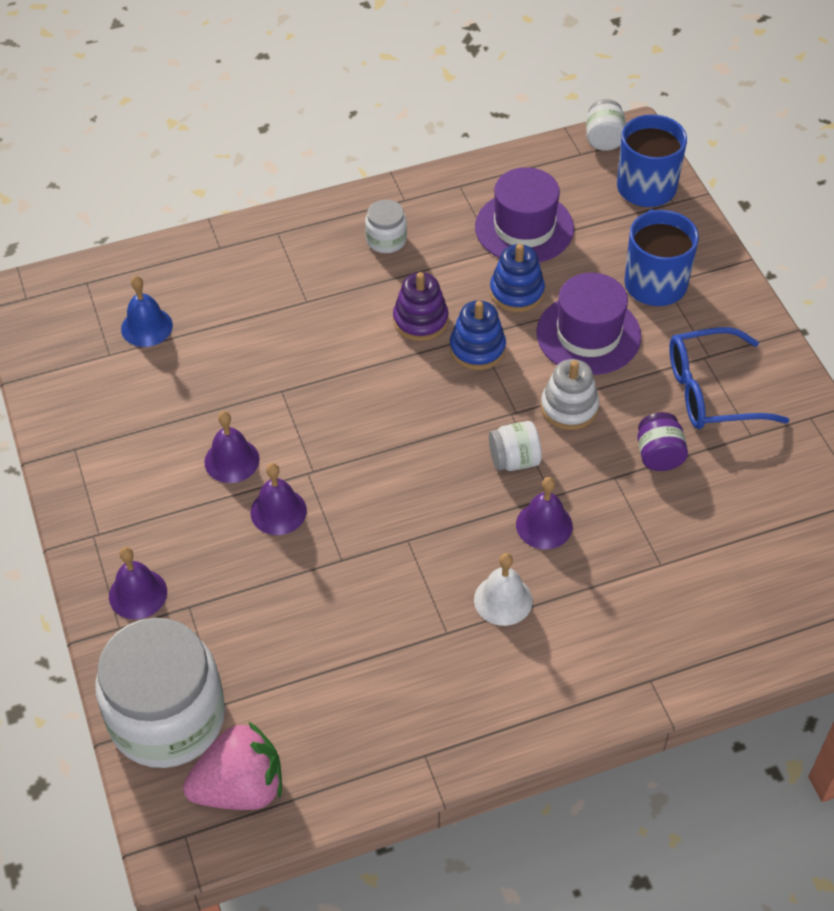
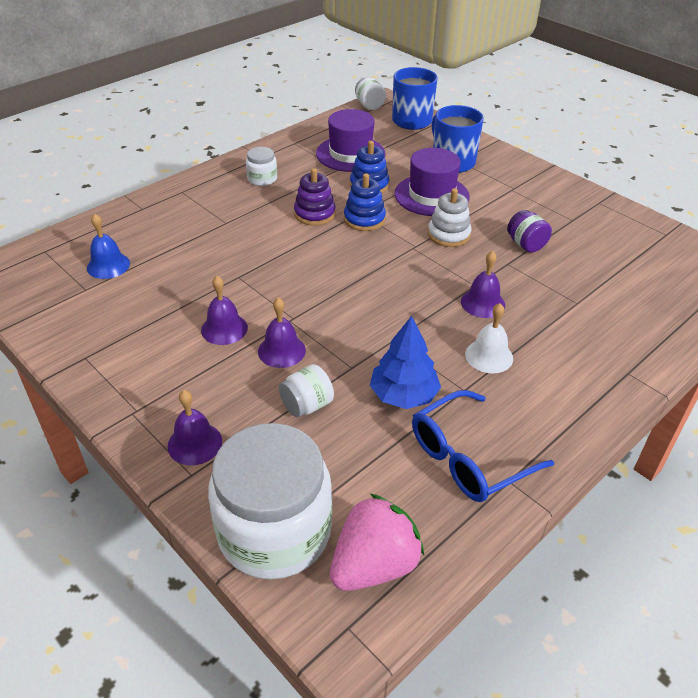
camera: 25 degrees left, 10 degrees down
white jar [489,421,542,471] -> white jar moved to [279,364,334,417]
blue glasses [669,327,790,429] -> blue glasses moved to [412,390,554,502]
none -> blue tree [370,316,441,409]

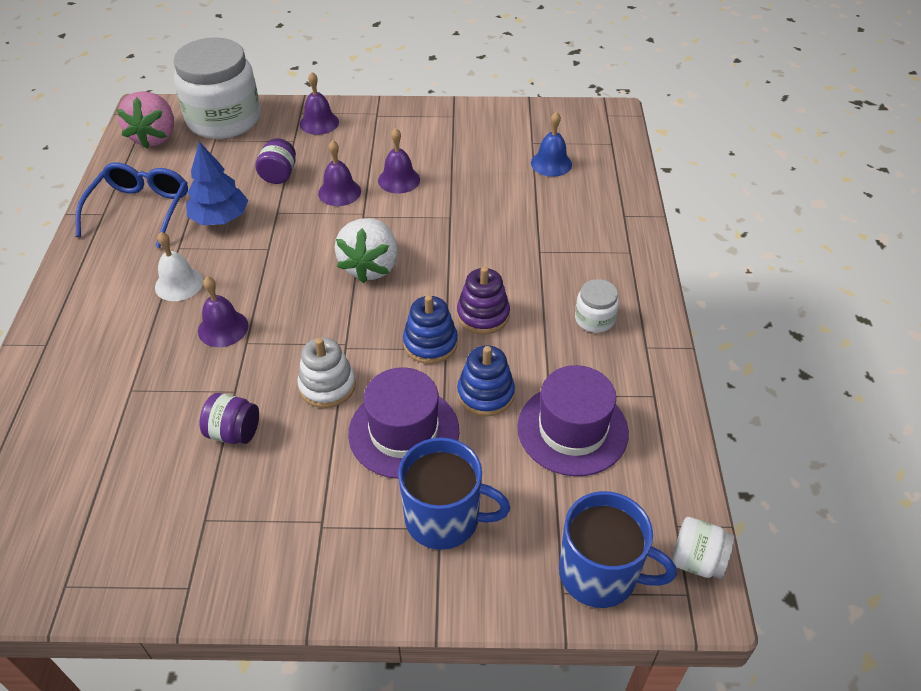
camera: 135 degrees right, 5 degrees up
white jar [279,364,334,417] -> purple jar [255,138,296,184]
none -> white strawberry [335,218,398,283]

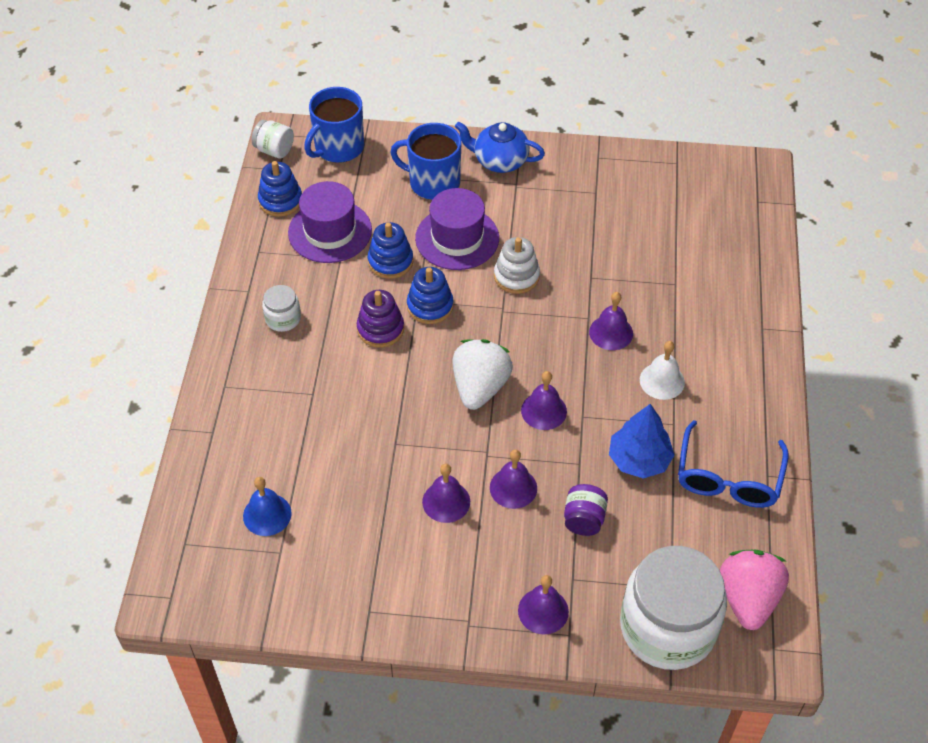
camera: 175 degrees left, 5 degrees up
purple jar [200,393,259,444] -> none
blue mug [559,491,677,608] -> blue mug turned 75 degrees counterclockwise [304,87,364,163]
none -> blue stacking toy [258,161,302,217]
none -> blue teapot [455,121,545,173]
none -> purple bell [521,371,567,430]

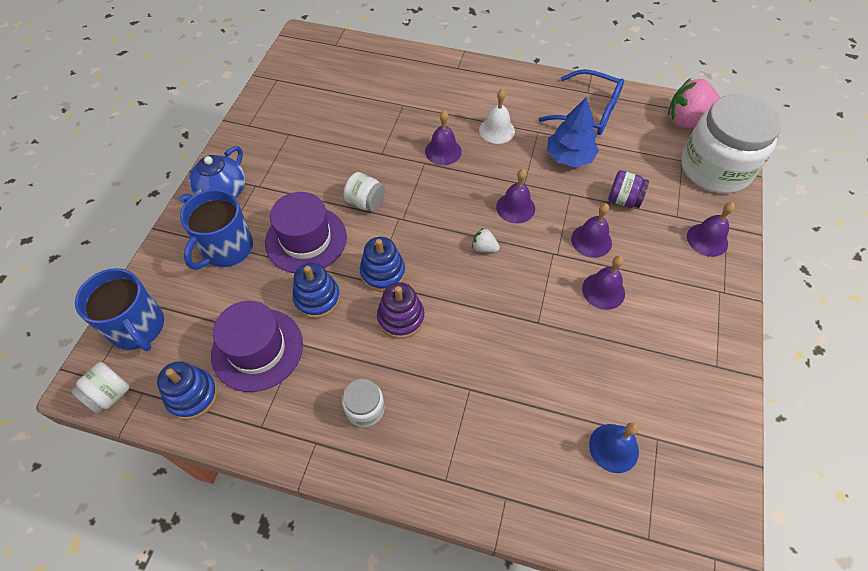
camera: 80 degrees left, 5 degrees up
white strawberry [453,339,513,410] -> white strawberry [472,228,500,252], size x0.43
white stacking toy [494,237,540,294] -> white jar [344,172,385,212]

